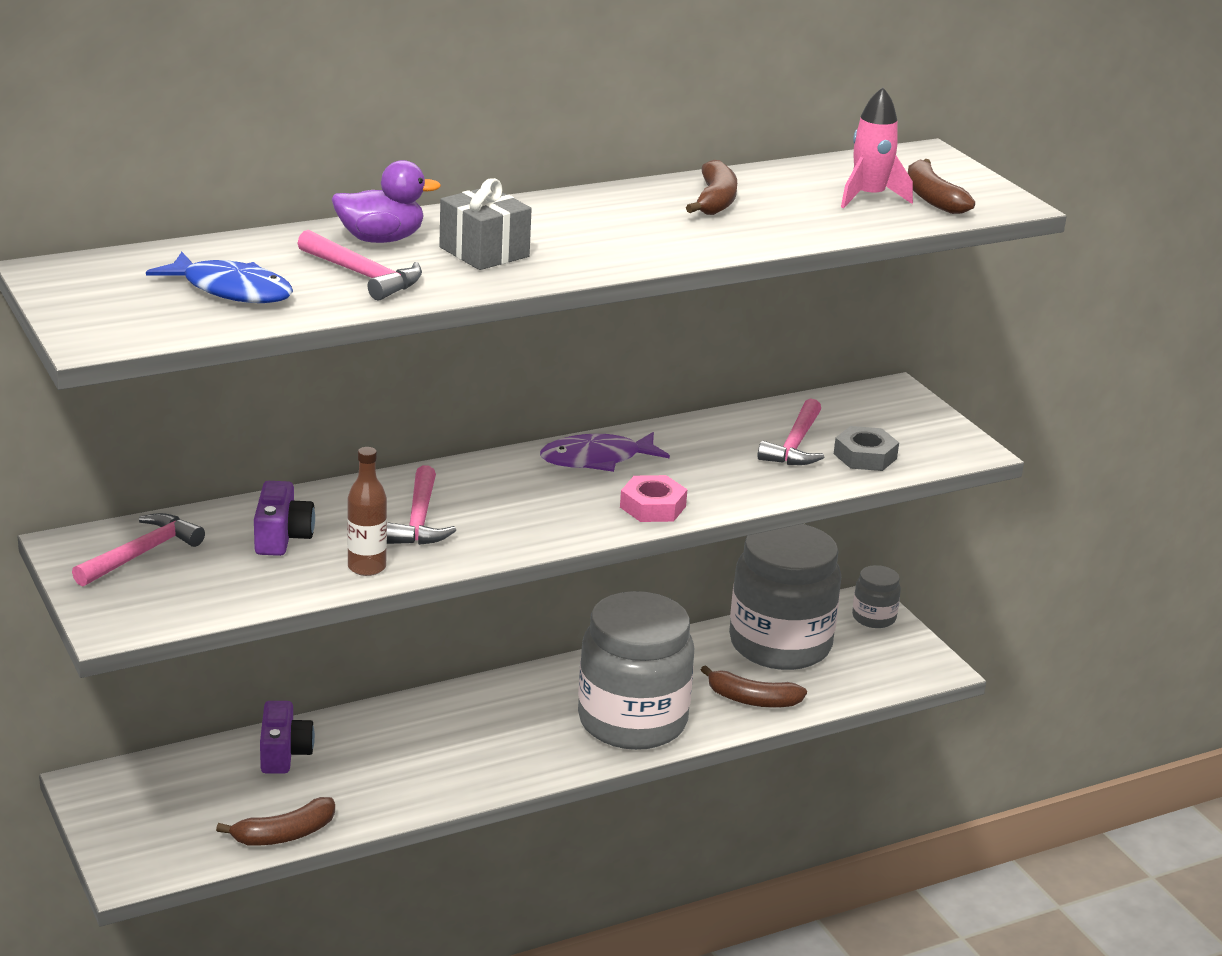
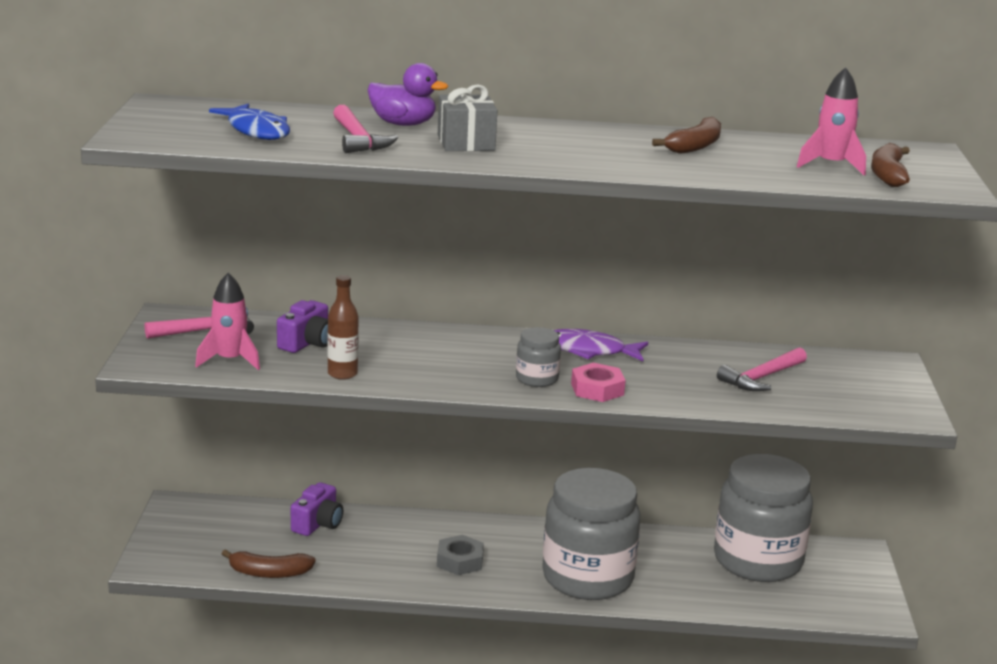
camera: 30 degrees right, 5 degrees down
pink hammer [387,465,456,545] -> none
brown banana [701,665,807,708] -> none
grey nut [834,426,899,471] -> grey nut moved to [437,535,484,575]
grey jar [852,565,901,628] -> grey jar moved to [516,327,561,387]
none -> pink rocket [195,273,260,370]

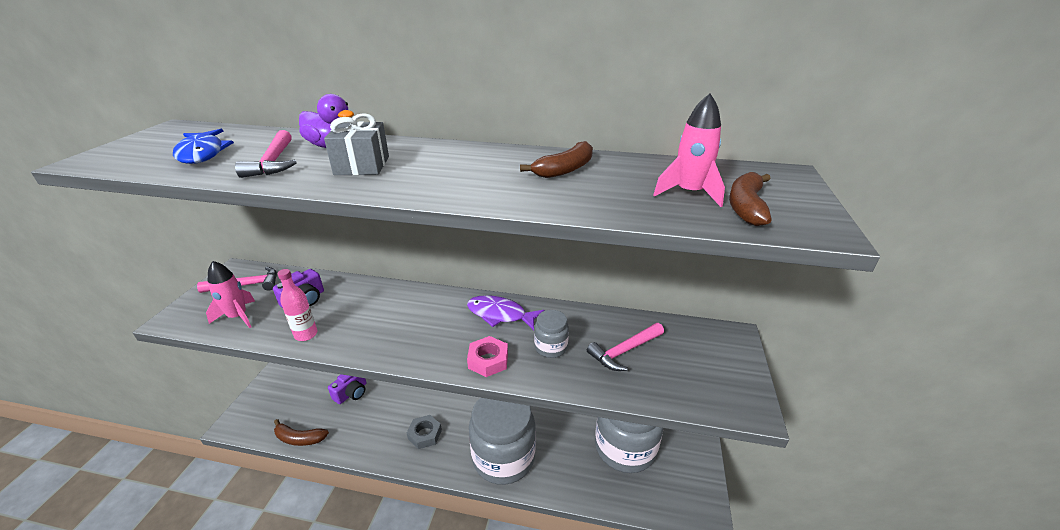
camera: 10 degrees right, 10 degrees up
brown bottle [327,275,359,380] -> pink bottle [278,269,317,341]
grey jar [516,327,561,387] -> grey jar moved to [534,310,569,358]

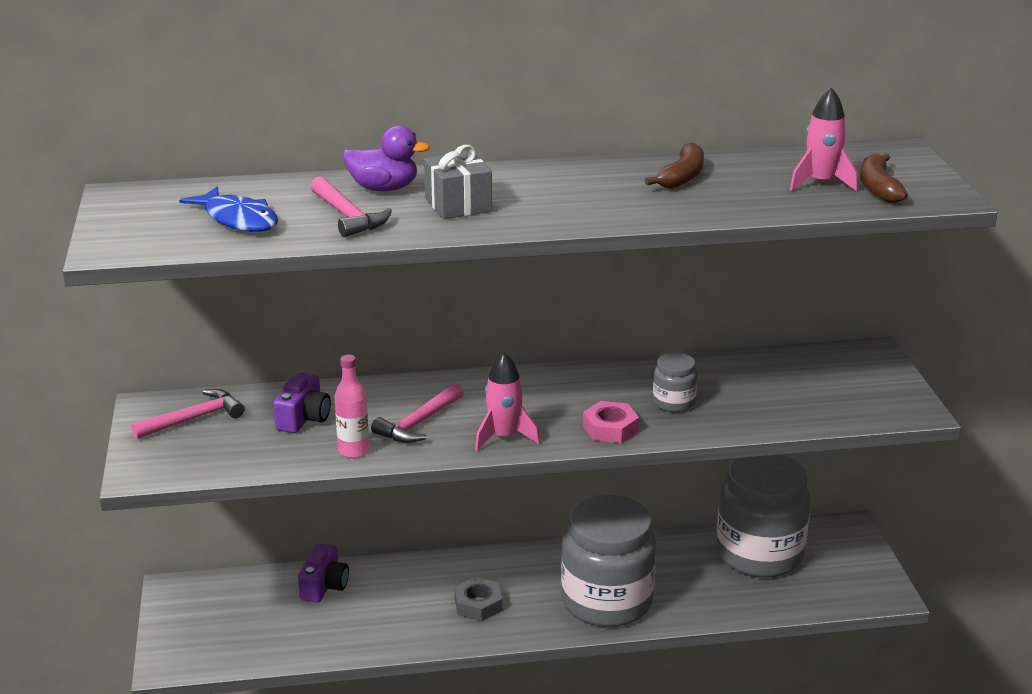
camera: 20 degrees left, 5 degrees down
pink rocket [206,261,255,328] -> pink rocket moved to [475,353,540,451]
brown banana [274,419,329,446] -> none
purple fish [467,295,545,330] -> none
pink hammer [587,323,664,371] -> pink hammer moved to [371,383,464,443]

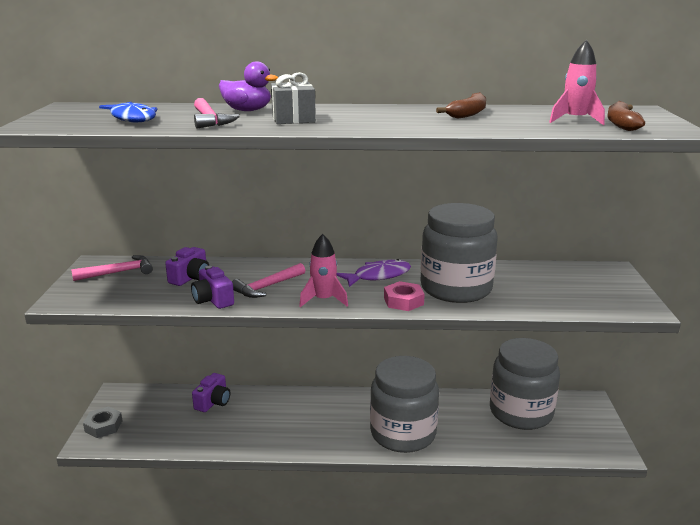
camera: 10 degrees right, 5 degrees down
pink bottle [335,355,369,458] -> purple camera [191,266,234,309]
grey nut [454,577,502,621] -> grey nut moved to [83,406,122,438]
grey jar [653,352,697,412] -> grey jar [420,203,497,303], size x2.27
none -> purple fish [336,259,411,287]

